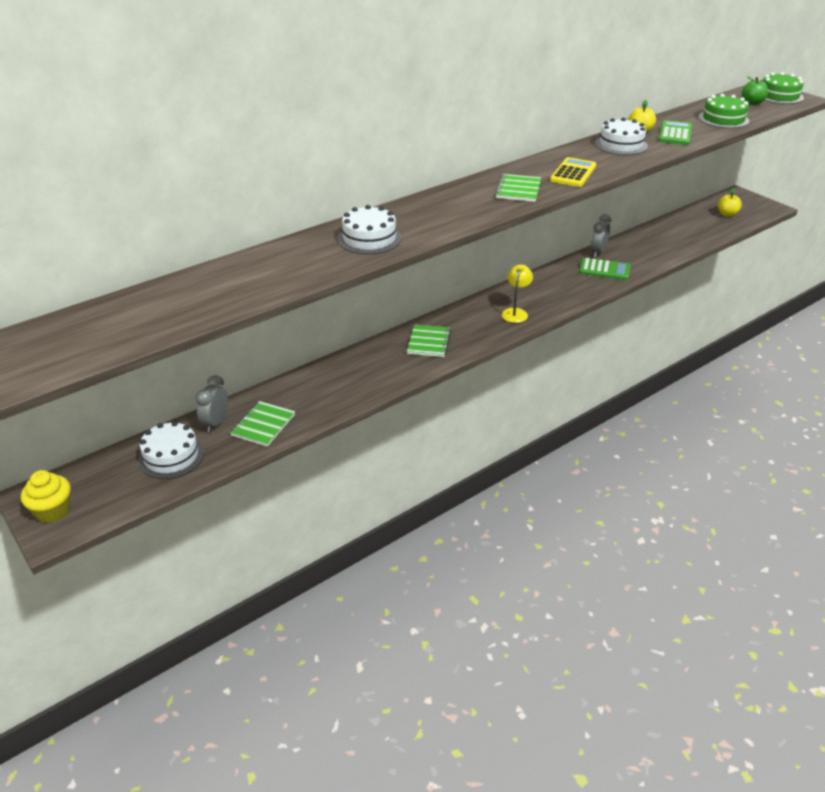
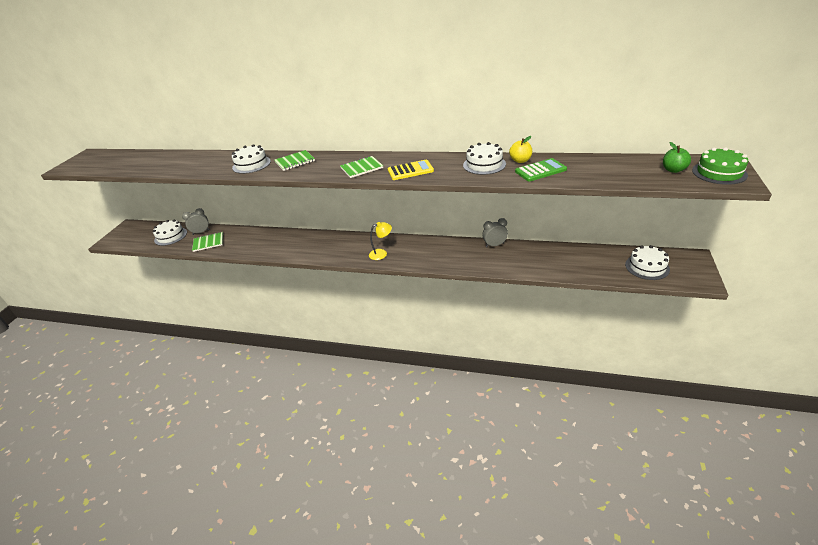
camera: 55 degrees right, 0 degrees up
yellow cupcake [21,470,71,523] -> none
green notebook [407,324,451,357] -> green notebook moved to [275,150,315,171]
green calculator [579,258,631,280] -> none
green cake [699,94,749,128] -> none
yellow apple [718,188,742,217] -> white cake [625,245,670,280]

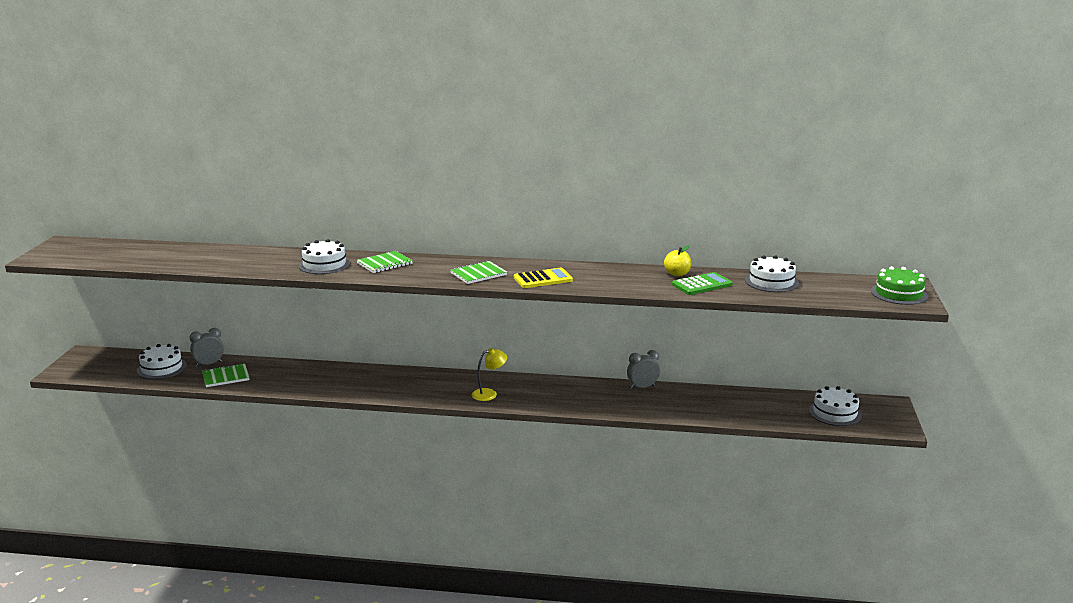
camera: 10 degrees left, 15 degrees down
white cake [463,142,506,175] -> white cake moved to [745,255,799,292]
green apple [663,142,691,173] -> none

